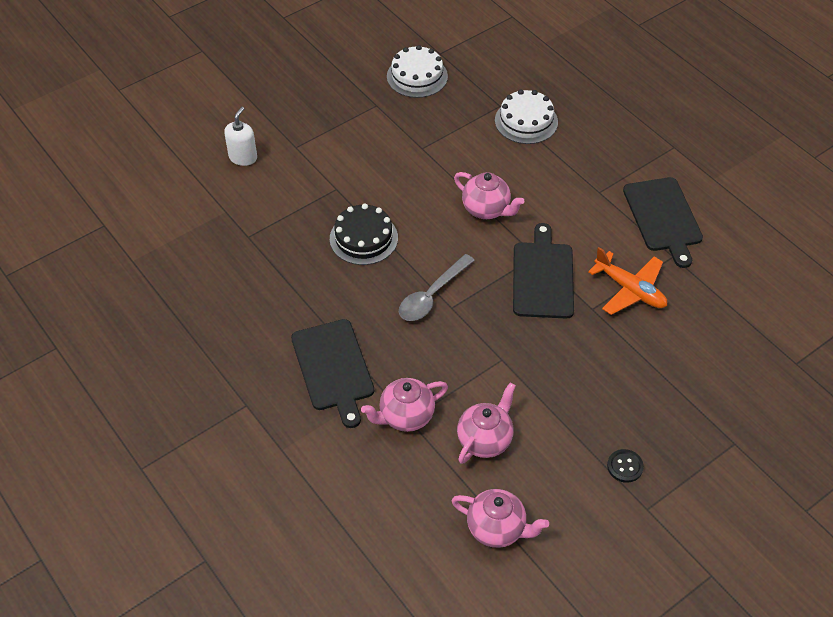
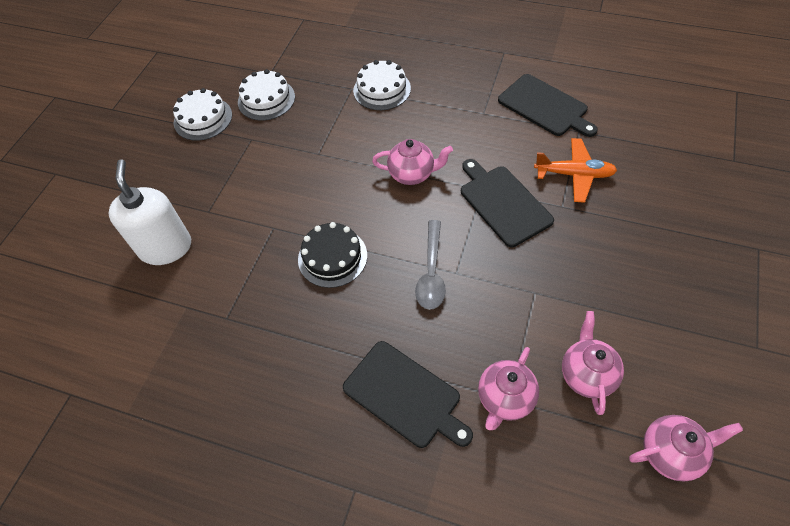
camera: 30 degrees left, 5 degrees up
white soap dispenser [224,107,257,166] -> white soap dispenser [108,159,191,265], size x1.75
black button [607,449,644,483] -> none
none -> white cake [173,88,232,141]

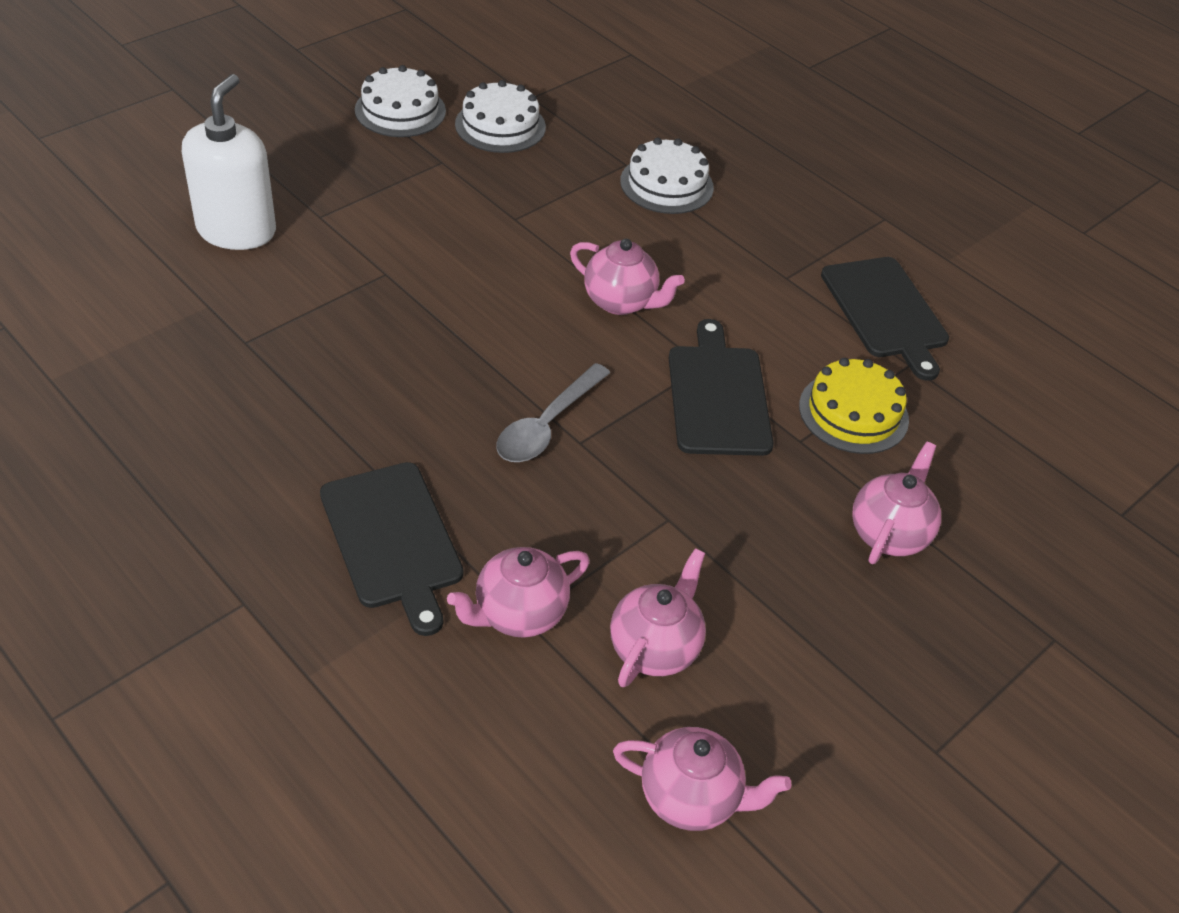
camera: 20 degrees right, 10 degrees down
black cake [298,222,367,288] -> none
orange plane [534,138,617,203] -> yellow cake [799,358,909,454]
none -> pink teapot [852,441,941,564]

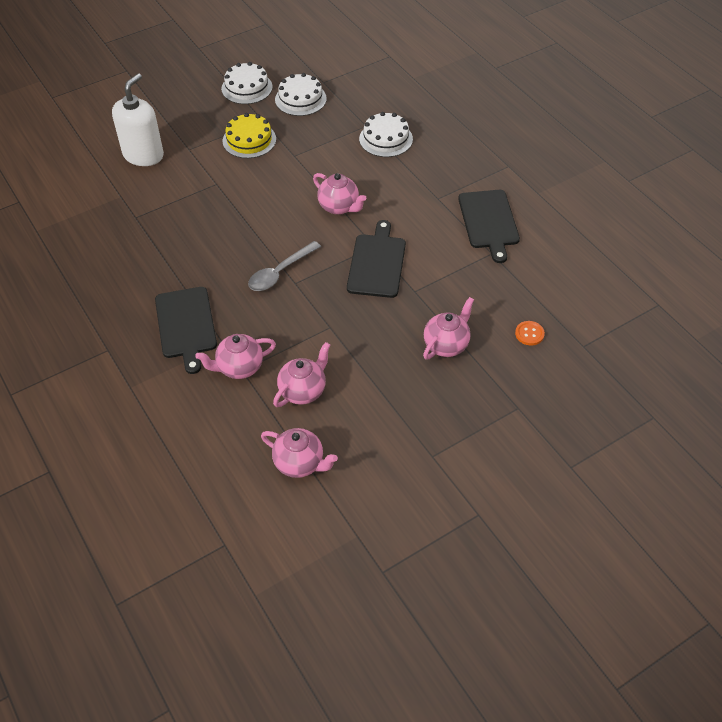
camera: 15 degrees right, 5 degrees up
yellow cake [799,358,909,454] -> yellow cake moved to [223,113,276,158]
none -> orange button [515,321,545,345]

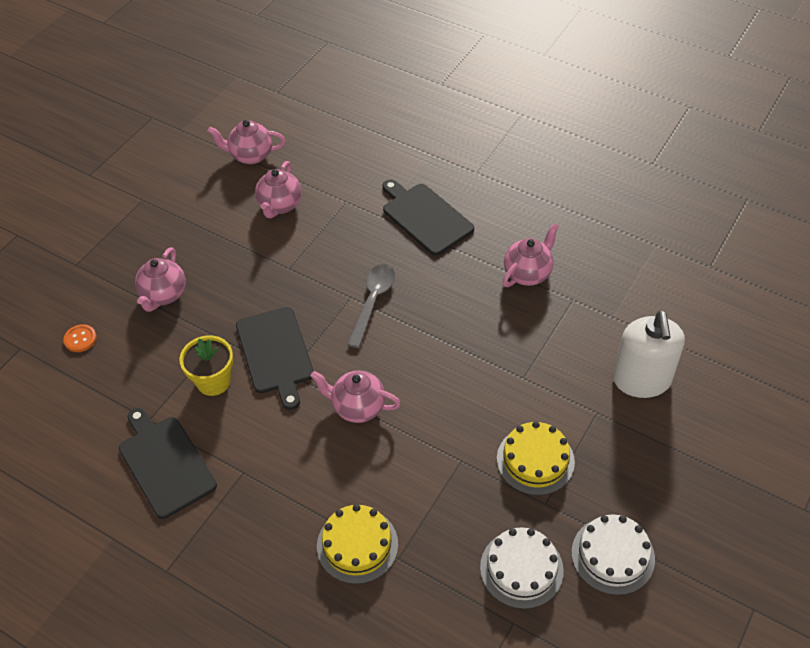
camera: 155 degrees right, 0 degrees up
pink teapot [195,334,276,379] -> pink teapot moved to [502,223,559,287]
white cake [359,112,413,157] -> yellow cake [317,504,398,584]
none -> yellow flower pot [179,335,233,396]

